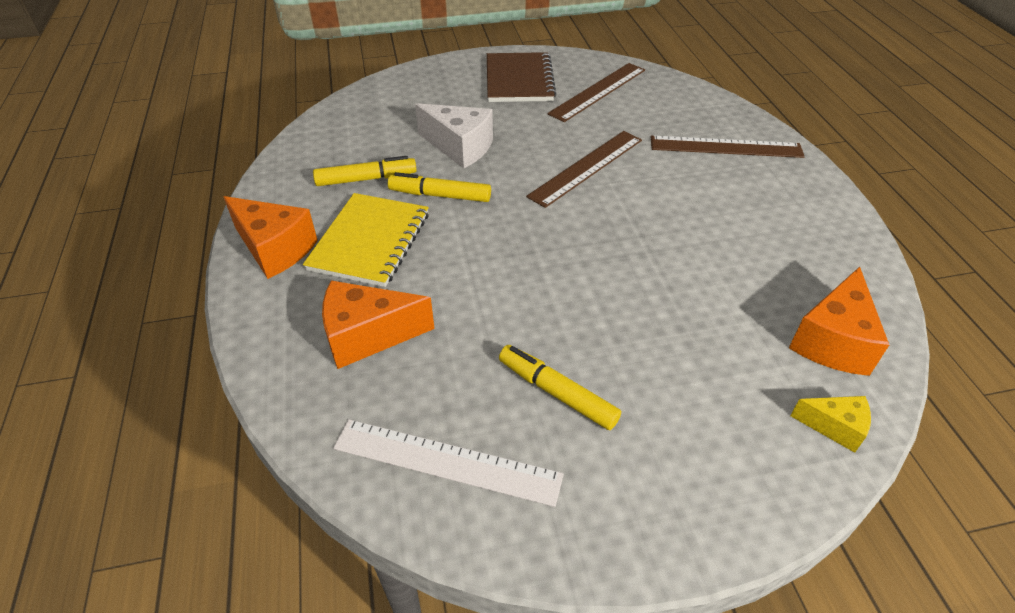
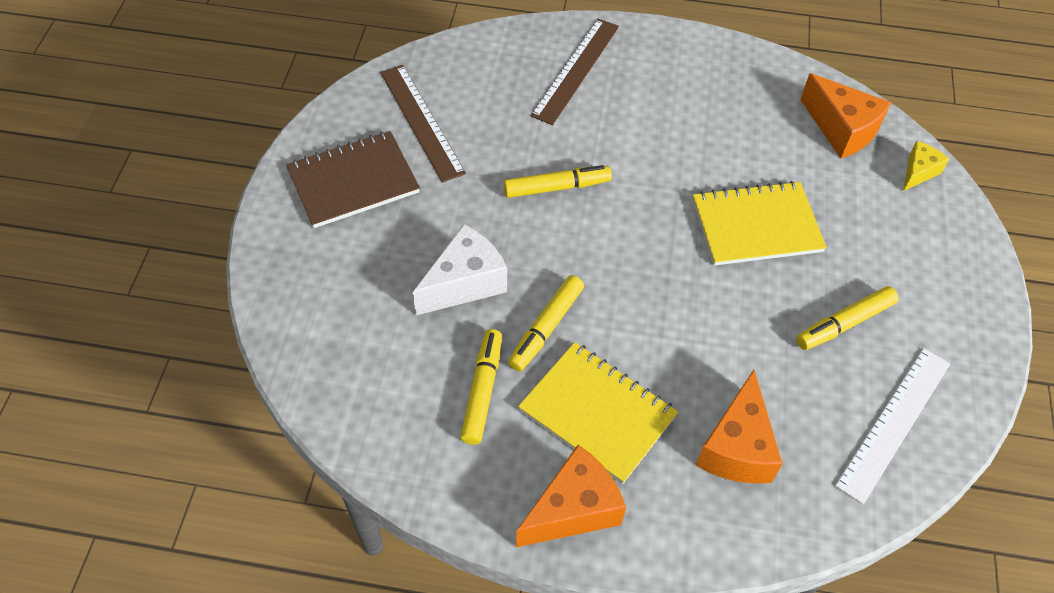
camera: 70 degrees left, 10 degrees up
brown notebook [487,52,556,102] -> brown notebook turned 45 degrees counterclockwise [286,131,420,228]
brown ruler [526,131,642,208] -> yellow marker [504,165,612,198]
none -> yellow notebook [693,181,827,266]

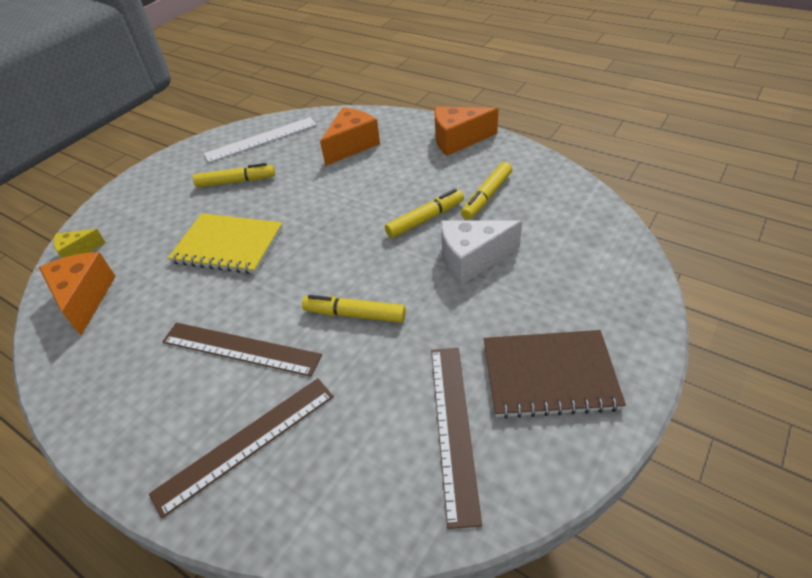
camera: 150 degrees left, 10 degrees down
yellow notebook [518,342,678,484] -> none
none -> brown ruler [162,323,322,377]

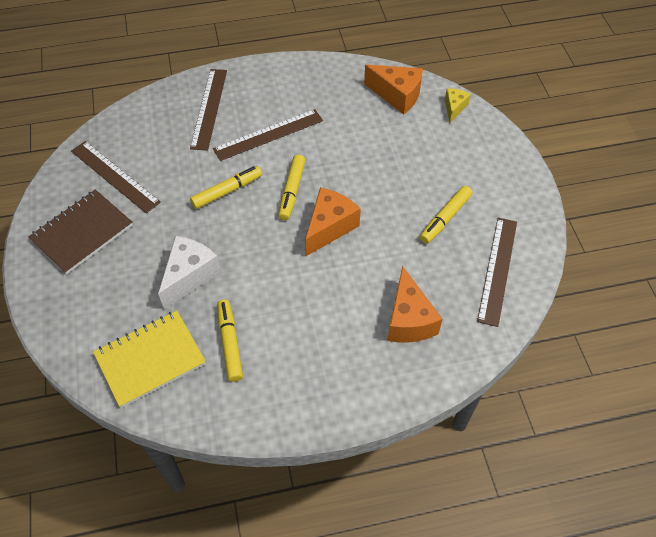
camera: 130 degrees right, 10 degrees up
yellow notebook [168,213,283,274] -> yellow notebook moved to [93,311,206,408]
white ruler [204,117,317,163] -> brown ruler [477,218,517,327]
yellow marker [385,189,464,238] -> yellow marker moved to [278,155,305,220]
orange cheese [434,107,498,156] -> orange cheese moved to [305,187,361,256]

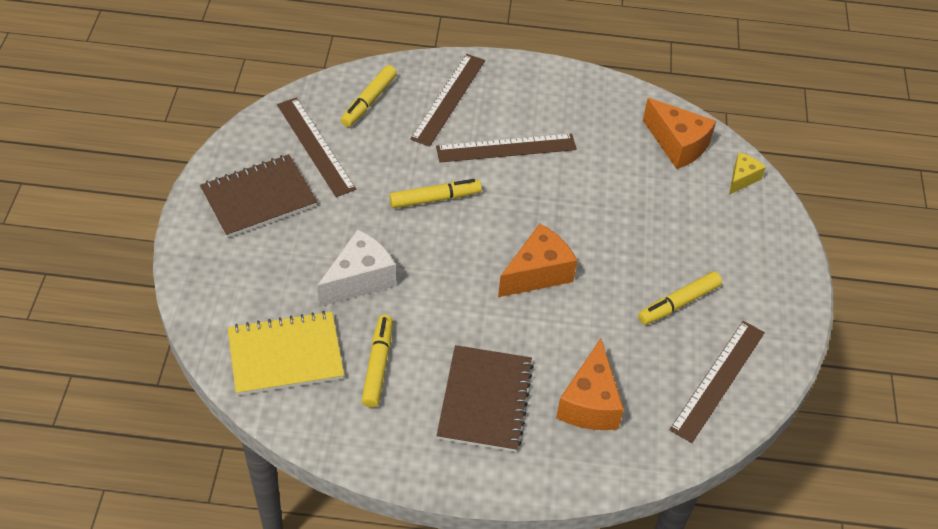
camera: 15 degrees right, 5 degrees down
yellow marker [278,155,305,220] -> yellow marker moved to [341,65,397,127]
none -> brown notebook [437,345,534,452]

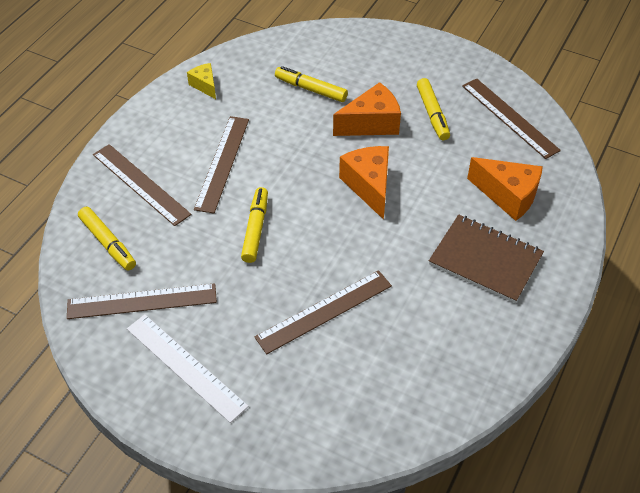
camera: 65 degrees left, 0 degrees up
brown notebook [200,154,317,238] -> white ruler [127,314,249,423]
yellow notebook [228,311,344,396] -> none
white cheese [317,229,396,307] -> brown ruler [254,270,392,354]
yellow marker [361,315,393,408] -> yellow marker moved to [275,66,348,102]
orange cheese [643,98,716,169] -> orange cheese moved to [333,82,401,136]
yellow cheese [729,153,766,195] -> yellow cheese moved to [187,63,216,99]

